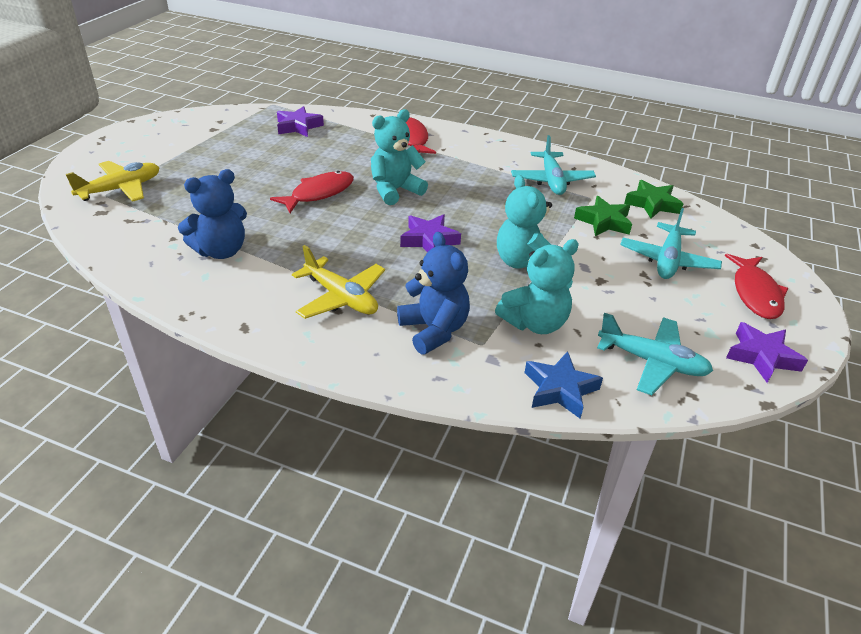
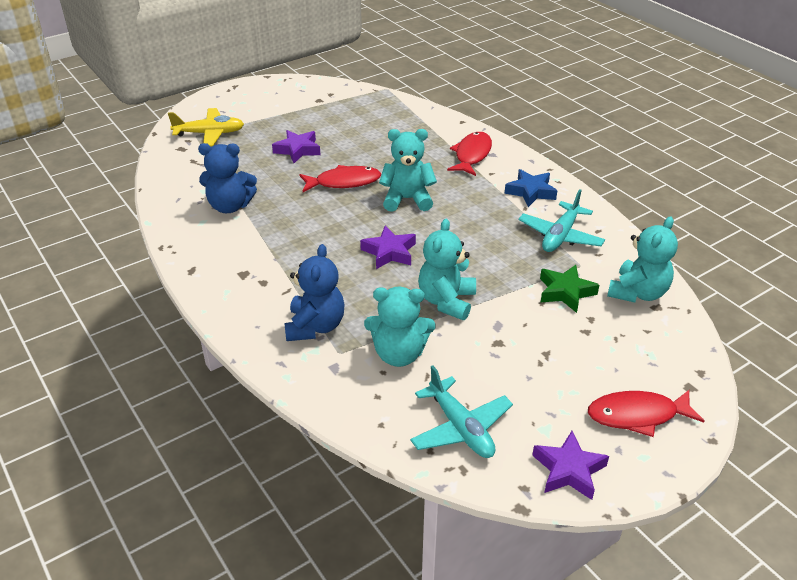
camera: 35 degrees right, 0 degrees up
purple star [277,106,324,137] -> purple star moved to [272,130,320,163]
yellow plane [292,245,385,319] -> none
blue star [525,352,603,419] -> blue star moved to [504,169,557,207]
turquoise plane [620,208,722,279] -> none
green star [624,180,684,219] -> turquoise teddy bear [607,216,678,303]
red fish [725,254,789,319] -> red fish turned 45 degrees clockwise [588,390,705,437]

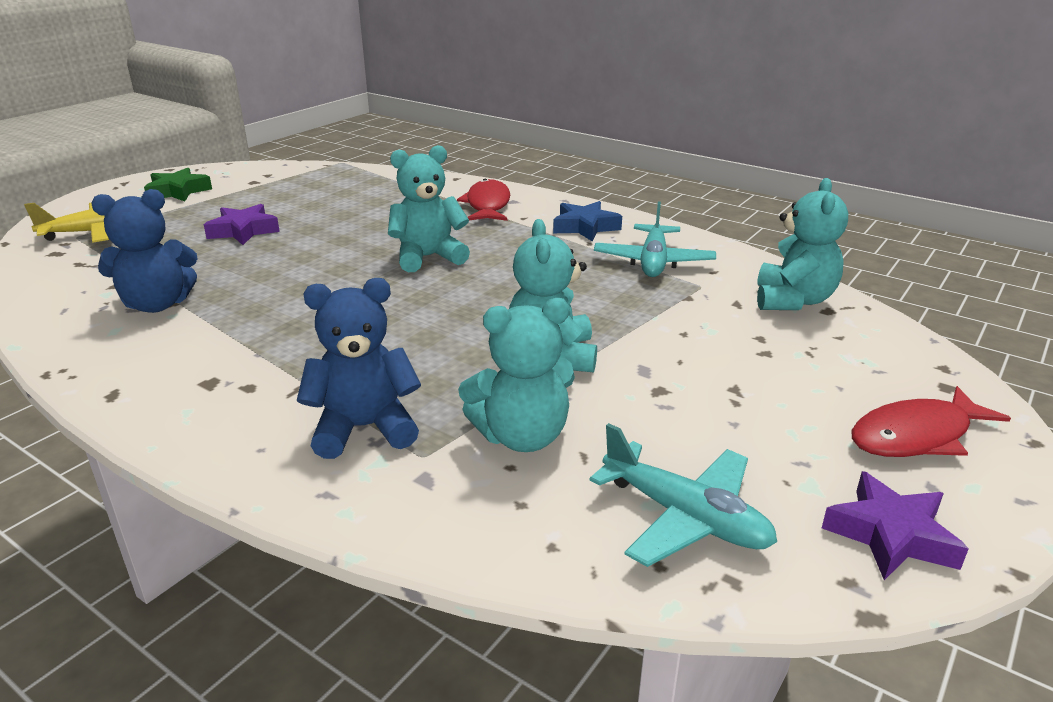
camera: 20 degrees left, 10 degrees down
blue teddy bear [285,244,344,341] -> blue teddy bear turned 90 degrees counterclockwise [297,278,421,459]
red fish [299,165,381,192] -> none
purple star [360,226,416,269] -> none
green star [540,265,599,313] -> green star moved to [144,168,212,201]

